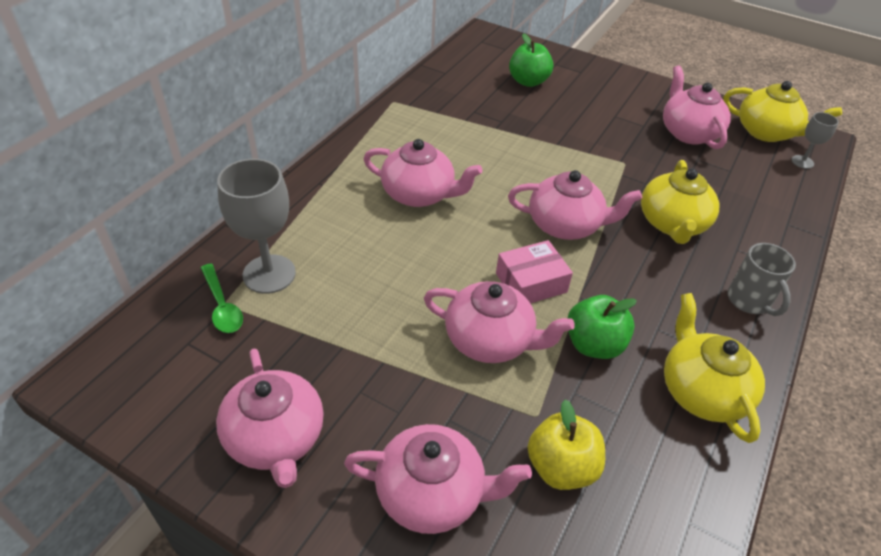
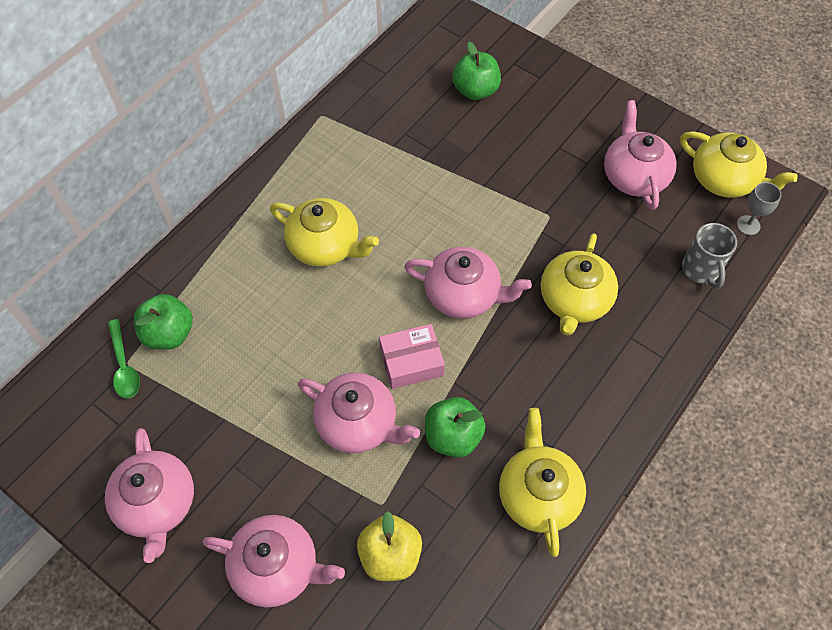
camera: 10 degrees right, 15 degrees up
grey goblet [217,159,296,294] -> green apple [134,294,193,350]
pink teapot [363,139,482,207] -> yellow teapot [270,198,379,267]
grey mug [728,243,796,316] -> grey mug moved to [682,223,737,289]

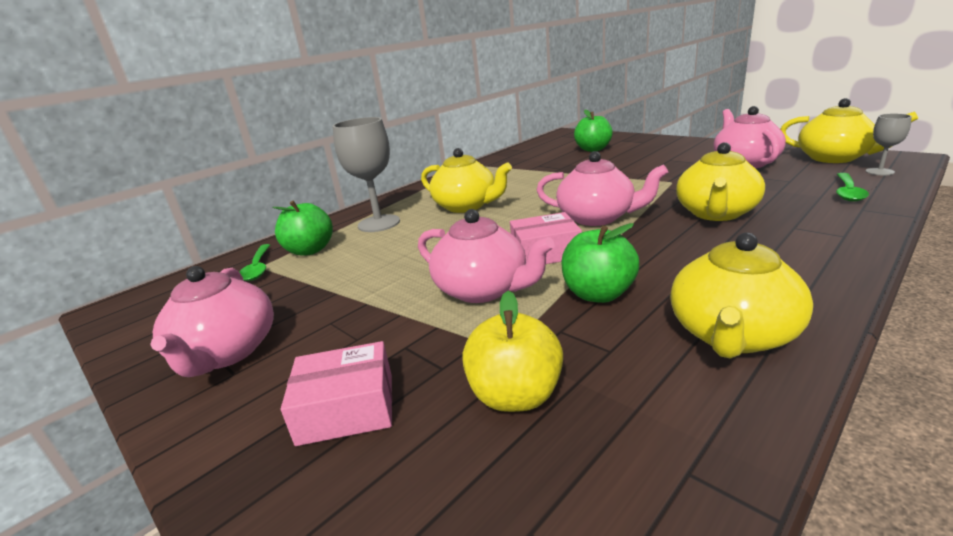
camera: 10 degrees right, 35 degrees down
pink teapot [202,515,345,608] -> pink box [281,341,392,446]
yellow teapot [499,408,586,557] -> yellow teapot turned 150 degrees counterclockwise [670,232,813,359]
grey mug [682,223,737,289] -> green spoon [836,173,869,202]
none -> grey goblet [332,117,400,232]

